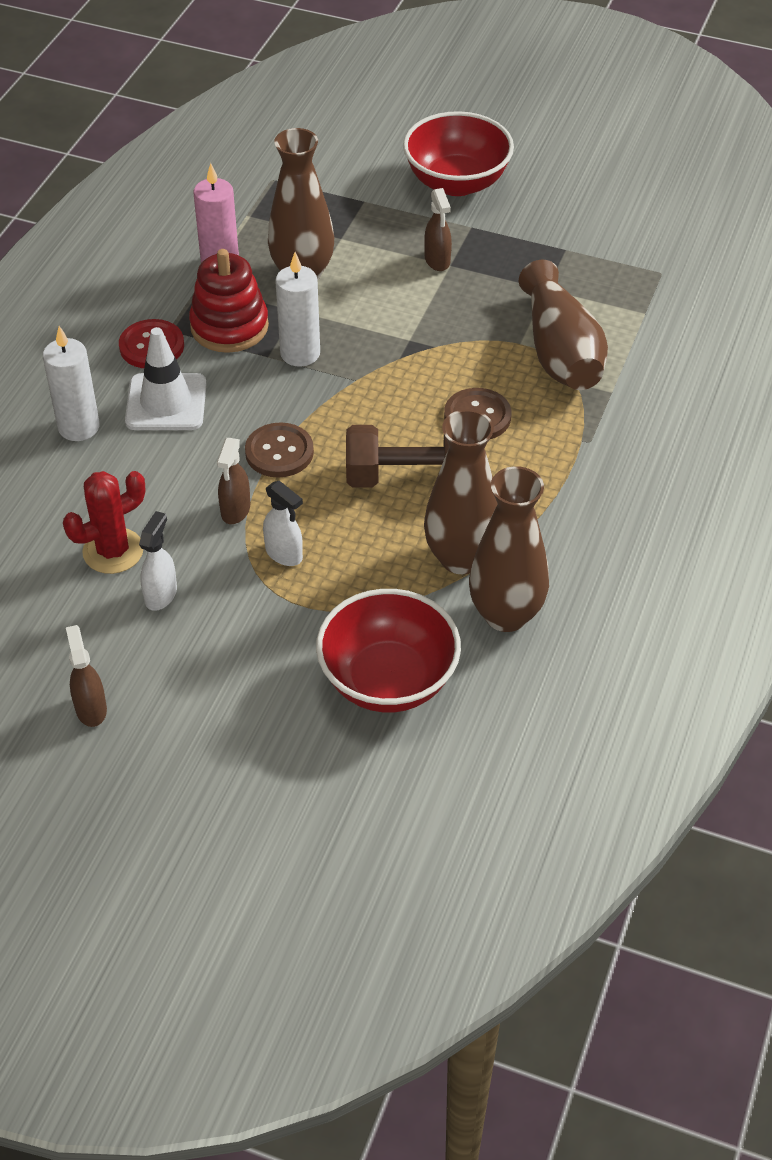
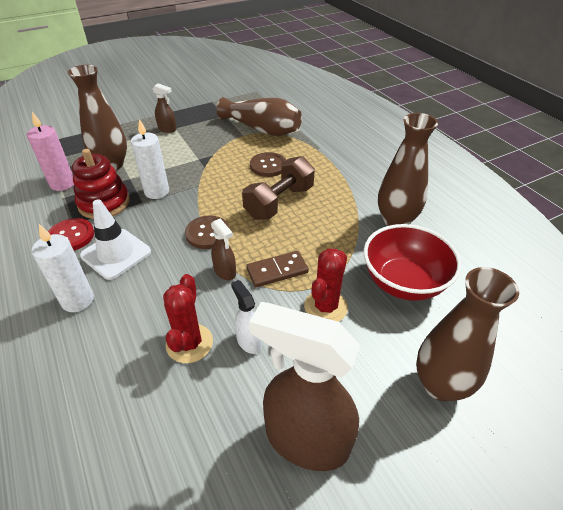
camera: 50 degrees left, 5 degrees down
brown spray bottle [66,625,107,727] -> brown spray bottle [249,302,360,471], size x2.17
white spray bottle [263,481,303,566] -> brown domino [246,251,309,287]
red bowl [403,111,514,196] -> none
brown vase [424,409,498,574] -> brown vase moved to [416,267,519,401]
none -> red cactus [304,248,348,322]

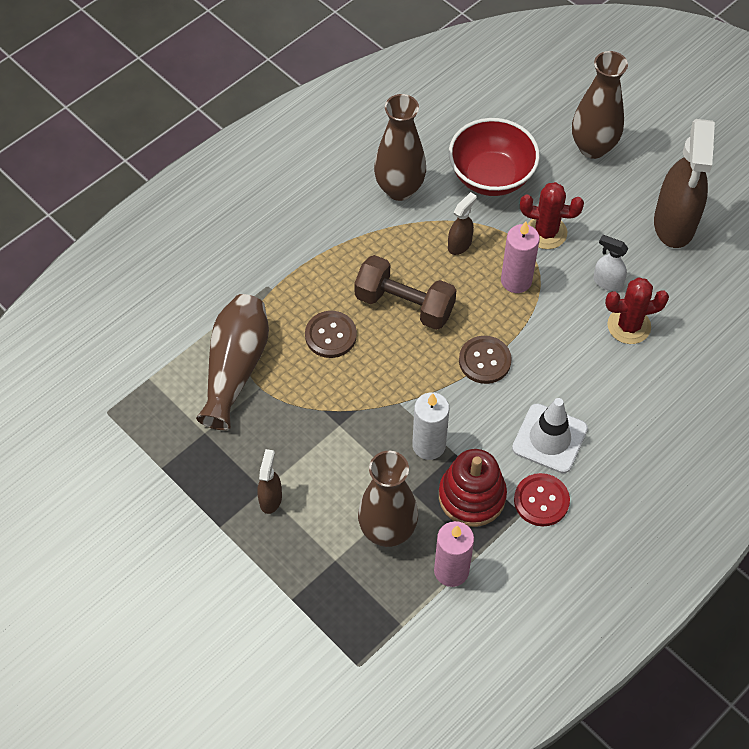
camera: 105 degrees left, 15 degrees up
white candle [32,224,94,312] -> none
brown spray bottle [211,218,236,280] -> brown spray bottle moved to [448,192,477,255]
white spray bottle [231,280,262,354] -> white spray bottle turned 75 degrees clockwise [593,235,629,291]
brown domino [246,251,309,287] -> pink candle [501,222,540,293]

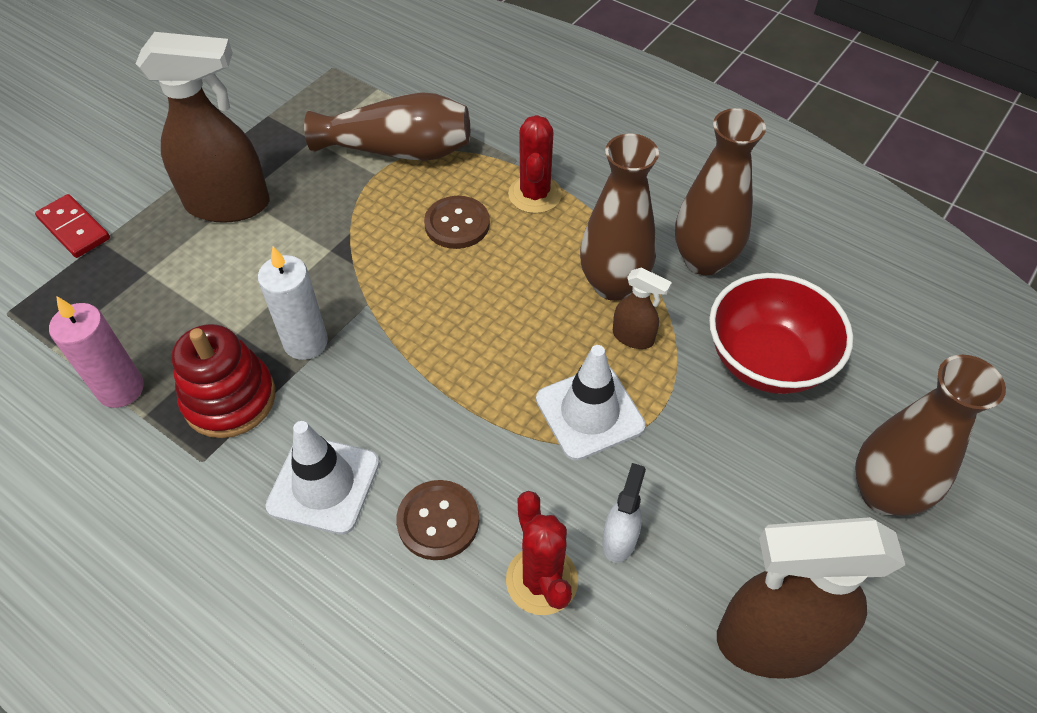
camera: 80 degrees right, 5 degrees down
brown spray bottle [257,449,282,514] -> brown spray bottle [136,32,270,223], size x2.17
brown dumbbell [354,255,456,330] -> none
brown vase [358,451,418,547] -> brown vase moved to [580,134,659,301]
brown button [459,336,512,384] -> brown button moved to [396,480,479,560]
pink candle [501,222,540,293] -> white traffic cone [536,345,646,461]
red button [514,473,570,526] -> none
red cactus [520,182,584,249] -> red cactus moved to [508,115,562,214]
none -> red domino [35,194,110,258]

